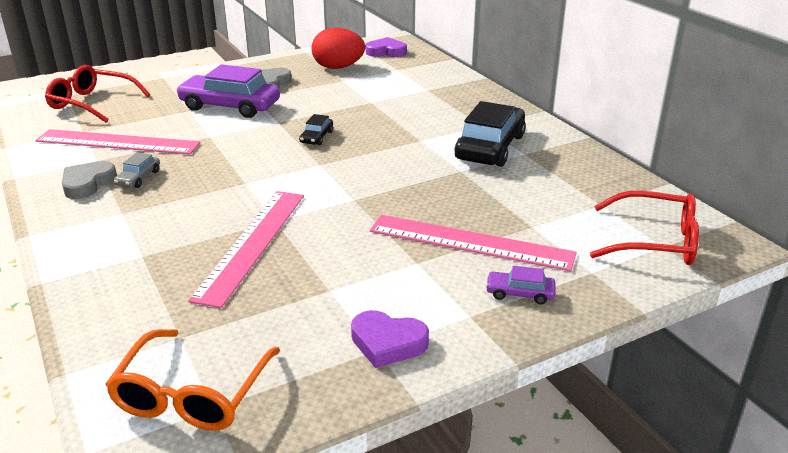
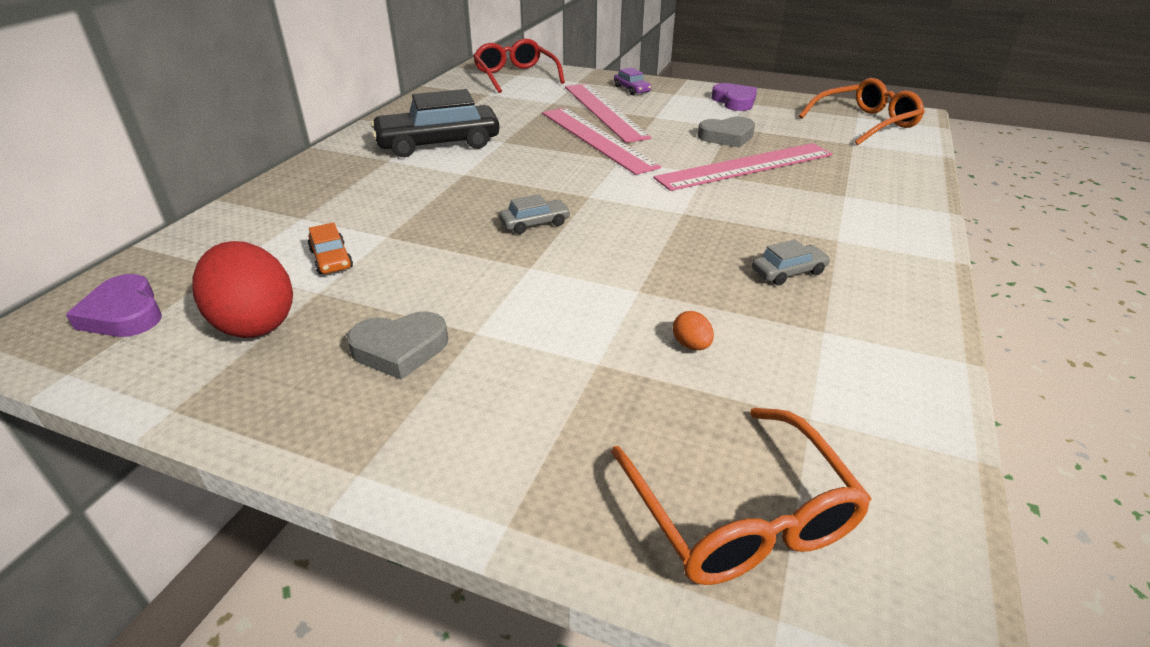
camera: 130 degrees left, 5 degrees up
pink ruler [35,129,201,154] -> pink ruler moved to [542,108,661,175]
red glasses [45,65,150,122] -> orange glasses [611,408,871,585]
grey heart [62,161,117,199] -> grey heart moved to [698,117,755,148]
purple car [176,64,280,118] -> none
black car [299,114,333,145] -> grey car [499,194,571,234]
none -> orange car [308,222,353,274]
none -> orange egg [673,311,714,350]

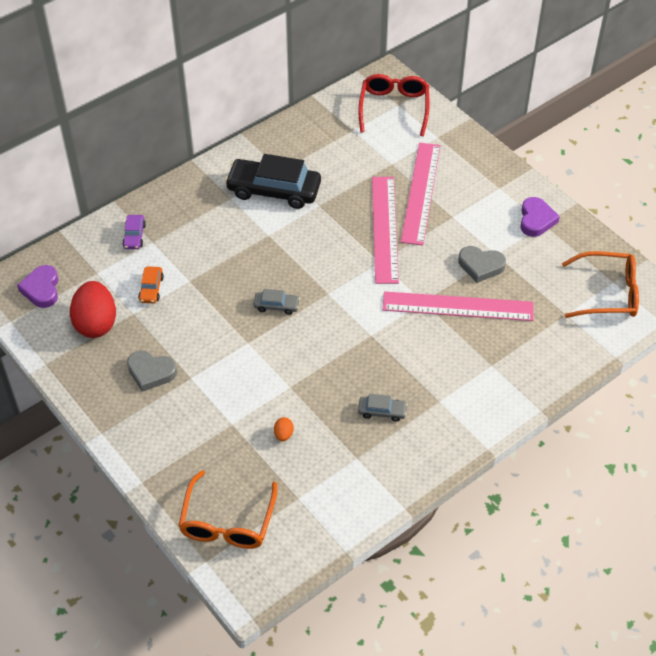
camera: 30 degrees right, 15 degrees up
purple car [614,68,652,95] -> purple car moved to [122,215,146,249]

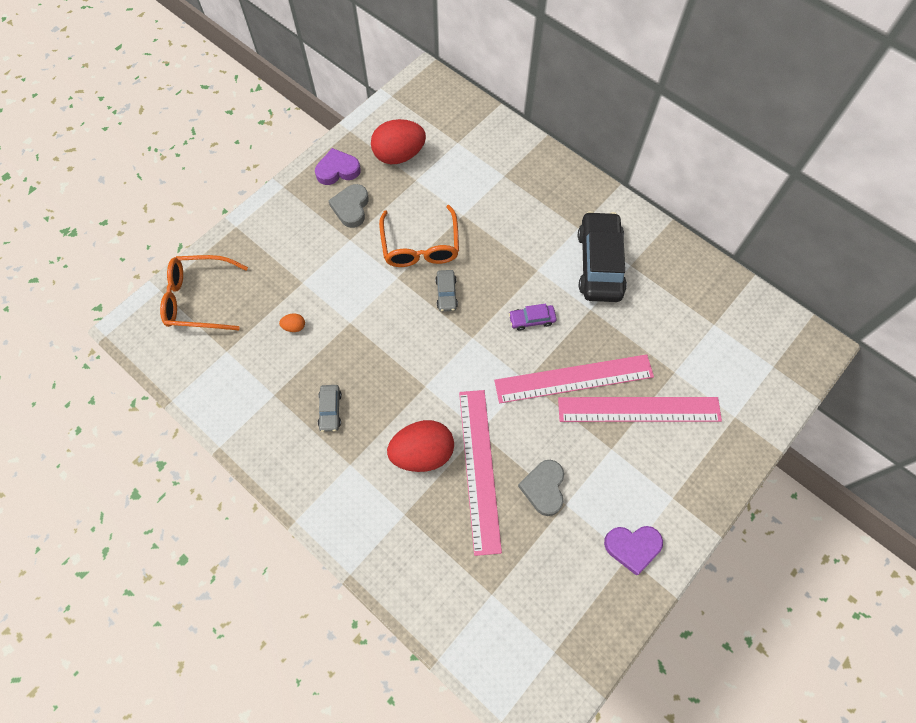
camera: 80 degrees right, 15 degrees up
purple heart [17,265,59,308] -> purple heart moved to [315,148,361,185]
purple car [122,215,146,249] -> purple car moved to [509,304,557,331]
orange car [138,266,164,303] -> none
red glasses [358,74,430,136] -> none
orange glasses [562,251,639,318] -> orange glasses moved to [379,205,459,267]
none -> red egg [387,420,454,472]

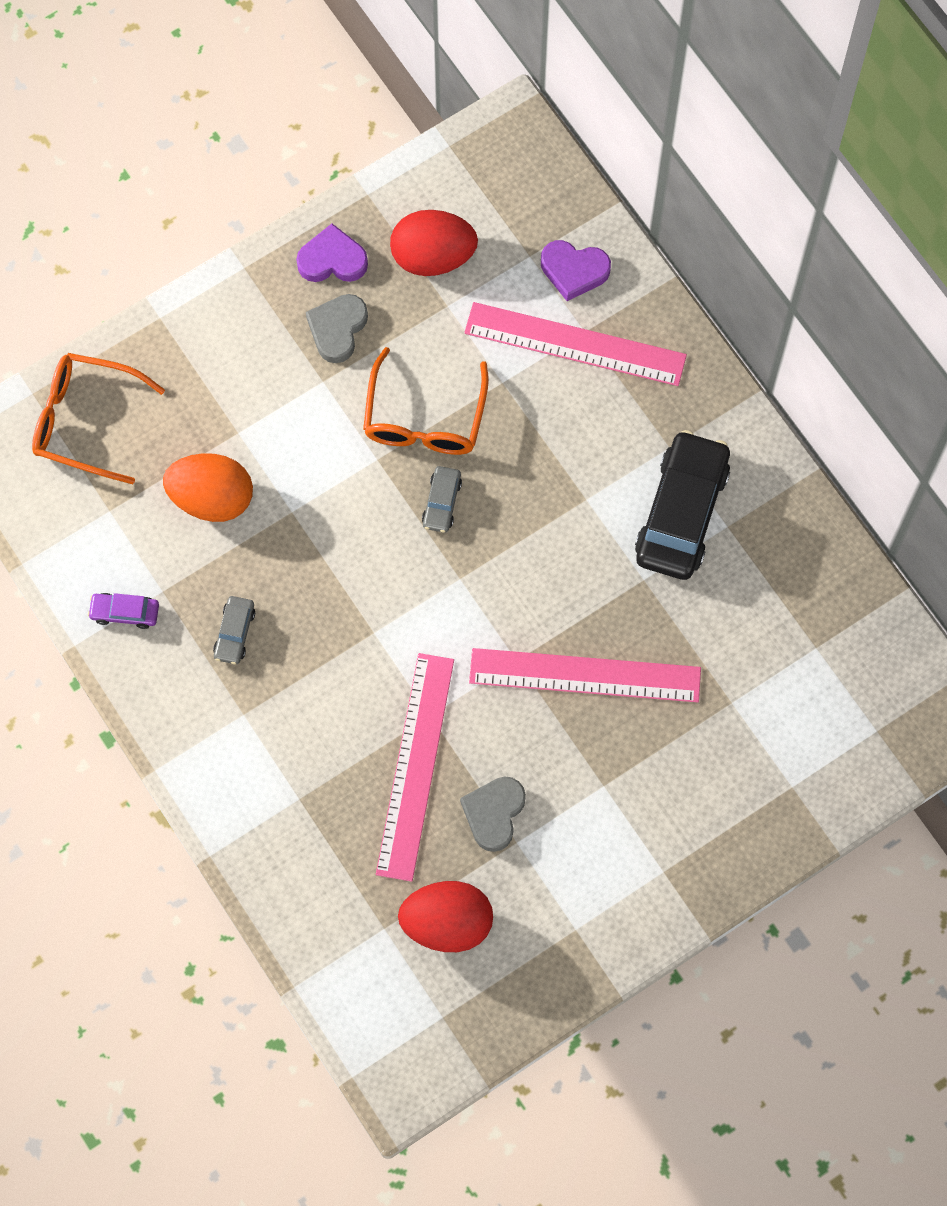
camera: 15 degrees right, 5 degrees up
orange egg [279,313,305,332] -> orange egg [163,453,253,522], size x2.45
red egg [387,420,454,472] -> red egg moved to [398,881,493,952]
purple car [509,304,557,331] -> purple car moved to [88,593,159,629]
pink ruler [558,397,722,422] -> pink ruler moved to [464,302,687,386]
purple heart [604,526,663,575] -> purple heart moved to [541,240,611,301]

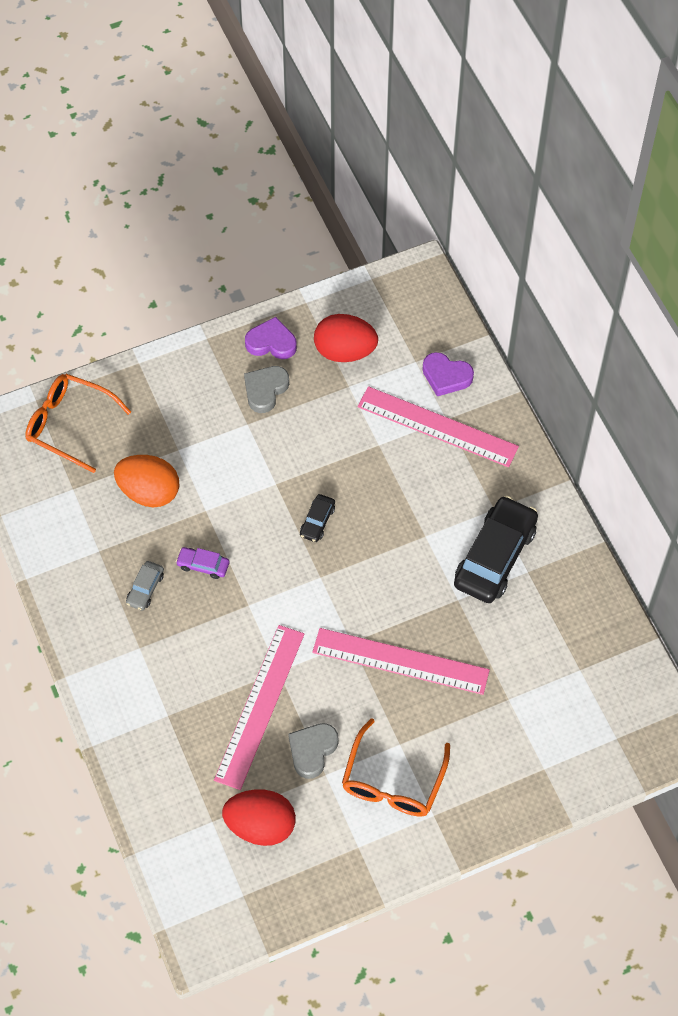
camera: 10 degrees right, 10 degrees down
purple car [88,593,159,629] -> purple car moved to [176,547,229,579]
orange glasses [363,347,489,455] -> orange glasses moved to [342,718,450,817]
grey car [422,466,462,533] -> black car [300,494,335,542]

